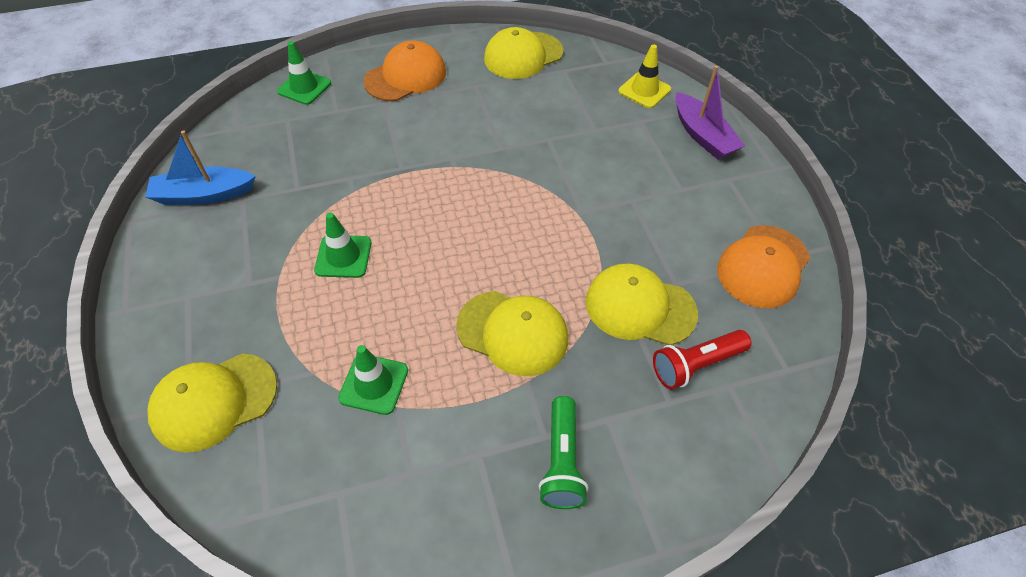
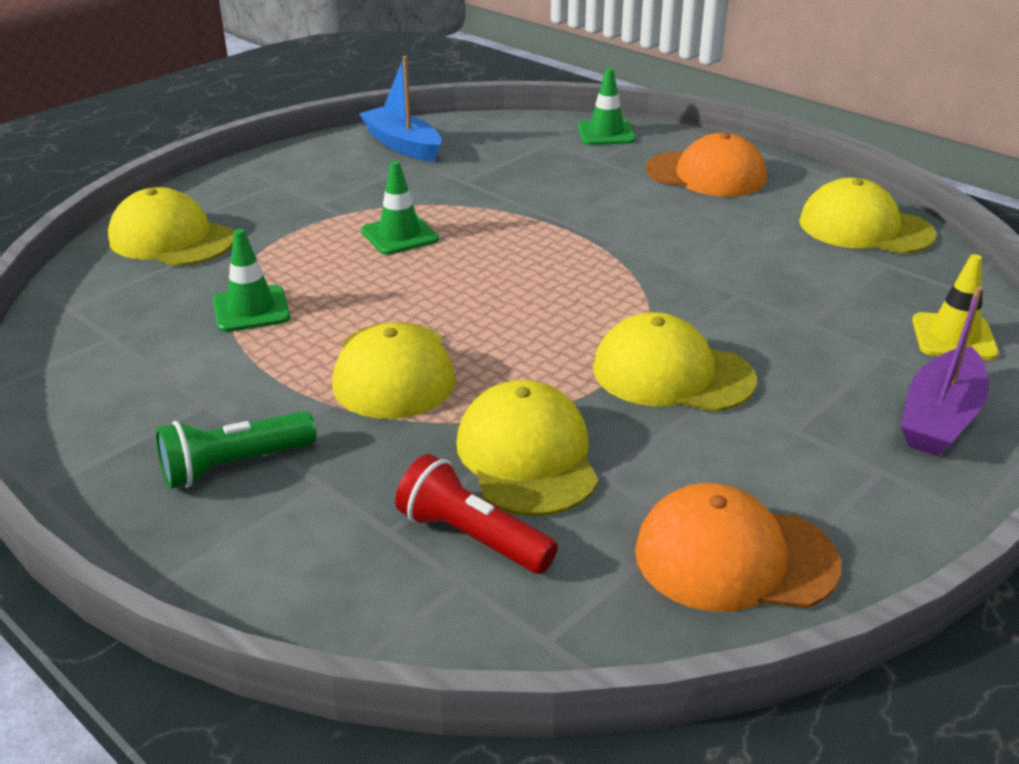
camera: 60 degrees right, 20 degrees down
none -> yellow cap [593,312,757,412]

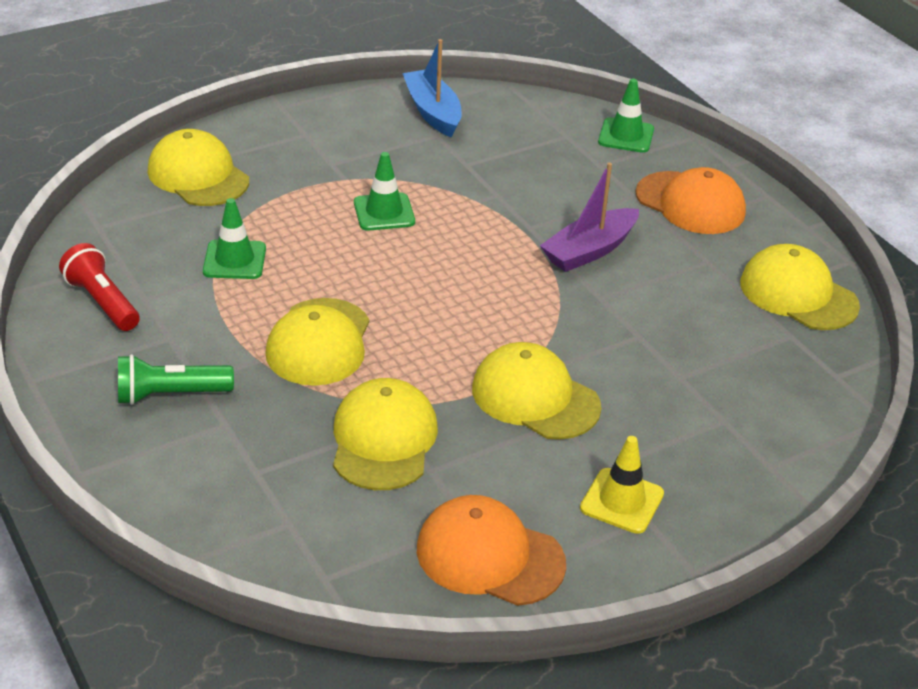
camera: 15 degrees right, 5 degrees up
red flashlight [395,454,558,574] -> red flashlight moved to [59,243,140,331]
purple boat [901,286,989,456] -> purple boat moved to [540,163,639,272]
yellow traffic cone [912,254,999,360] -> yellow traffic cone moved to [580,436,664,534]

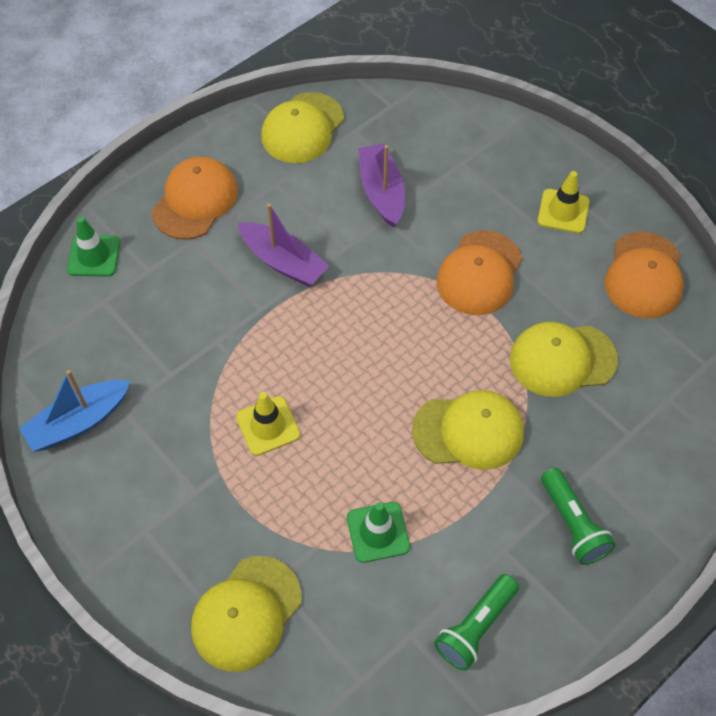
camera: 100 degrees left, 20 degrees up
red flashlight [59,243,140,331] -> green flashlight [434,574,519,671]
green traffic cone [354,152,415,231] -> yellow traffic cone [236,392,300,456]
yellow cap [472,342,602,440] -> orange cap [437,231,522,315]
none -> purple boat [358,144,405,227]

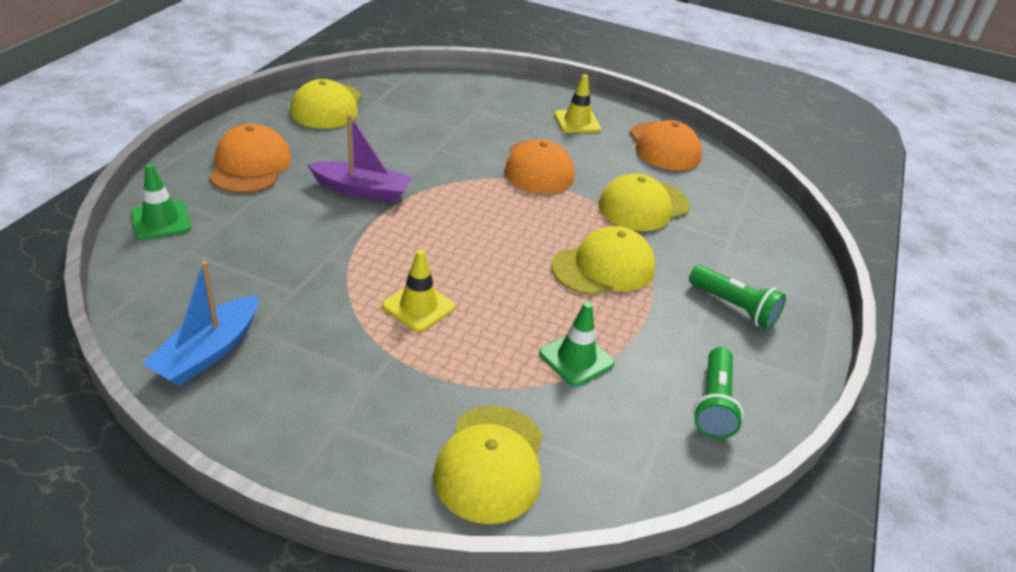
camera: 30 degrees left, 20 degrees down
purple boat [358,144,405,227] -> none

